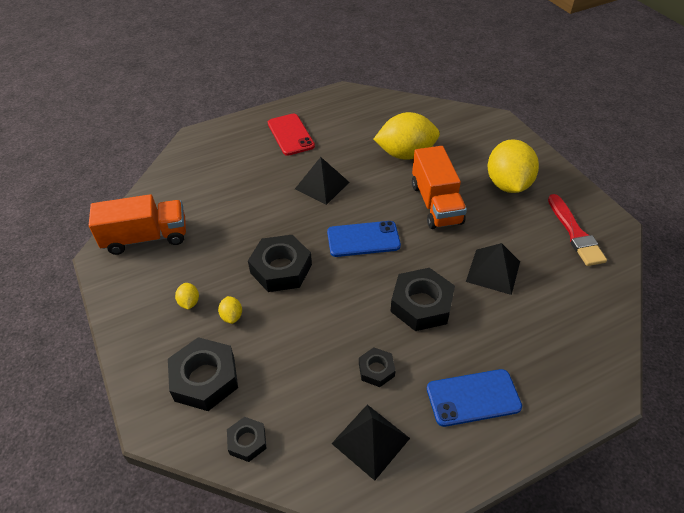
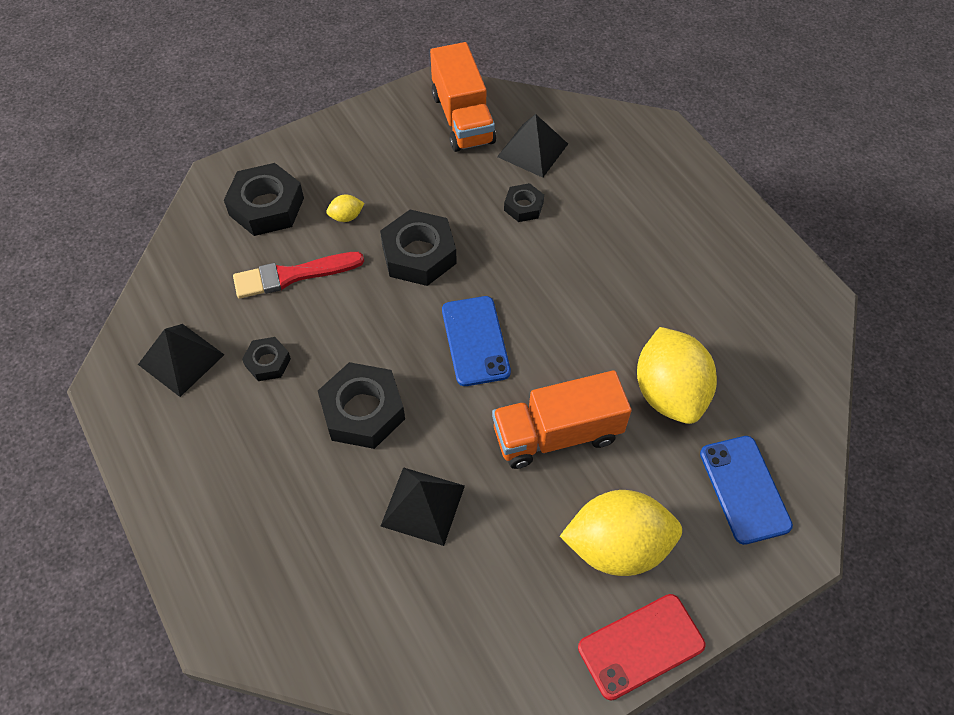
camera: 85 degrees right, 10 degrees up
yellow lemon [175,283,199,310] -> none
black nut [227,417,267,462] -> black nut moved to [504,183,544,222]
red phone [268,113,315,156] -> red phone moved to [578,594,705,701]
black pyramid [295,157,349,205] -> black pyramid moved to [497,114,568,178]
blue phone [427,369,522,427] -> blue phone moved to [700,436,793,545]
red brush [548,194,607,266] -> red brush moved to [233,252,364,298]

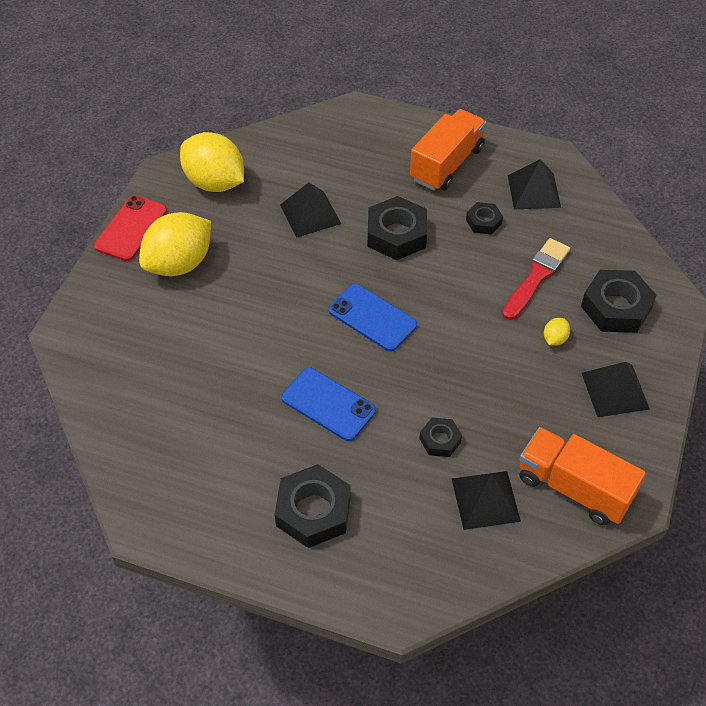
camera: 140 degrees right, 5 degrees down
black nut [380,210,457,286] -> black nut moved to [275,464,350,548]
orange truck [492,370,632,469] -> orange truck moved to [410,109,486,191]
yellow lemon [637,327,717,424] -> yellow lemon moved to [180,132,244,192]
blue phone [700,436,793,545] -> blue phone moved to [281,367,376,441]
none -> black pyramid [582,362,650,417]

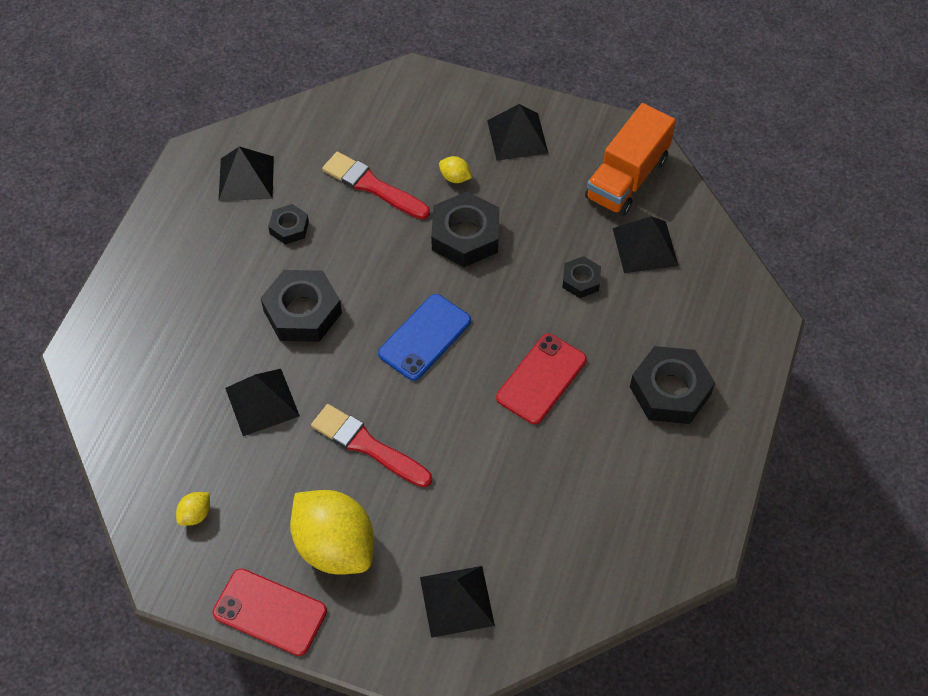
camera: 90 degrees left, 5 degrees up
yellow lemon [180,132,244,192] -> yellow lemon [176,492,210,526], size x0.40
blue phone [281,367,376,441] -> red phone [496,334,587,424]
orange truck [410,109,486,191] -> none
black nut [581,270,657,333] -> black nut moved to [431,191,500,267]
none -> red brush [311,404,432,488]
none -> black pyramid [420,566,495,638]

